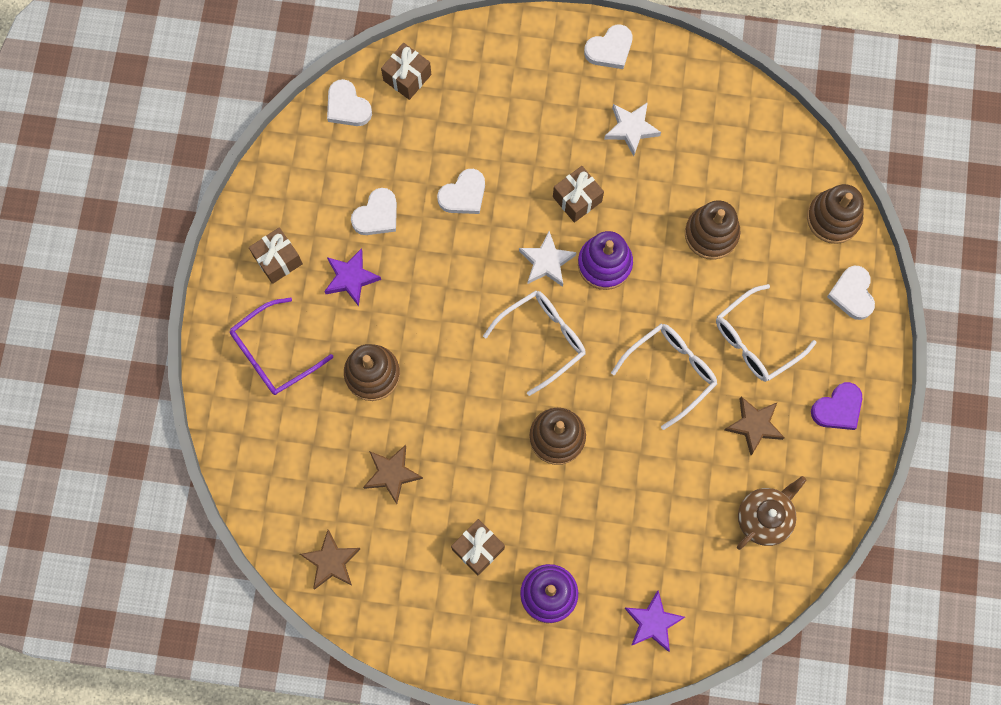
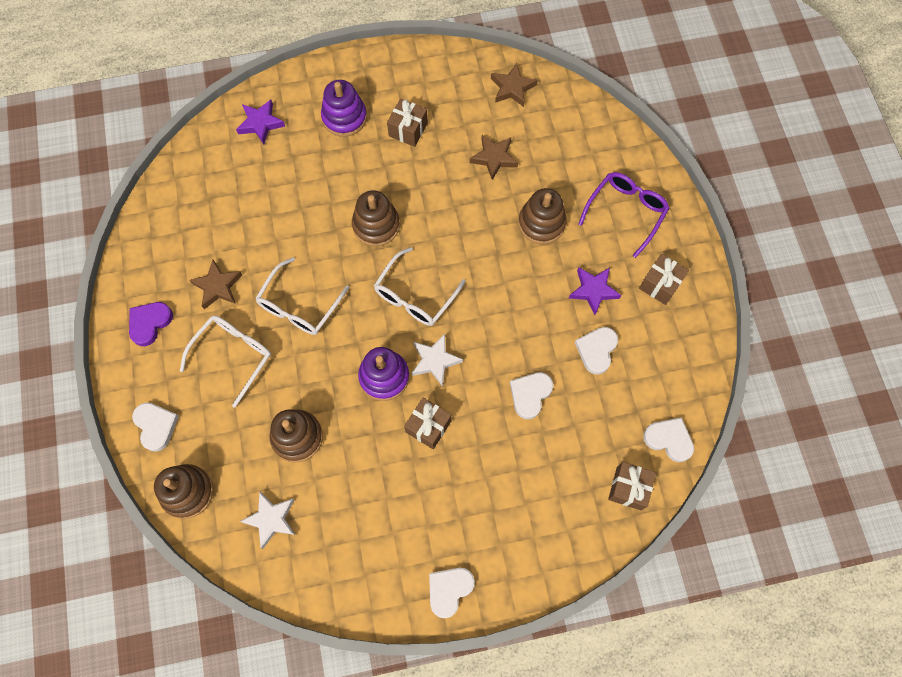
camera: 160 degrees right, 5 degrees down
white star [604,102,661,156] -> white star moved to [240,491,296,549]
brown teapot [737,476,806,550] -> none

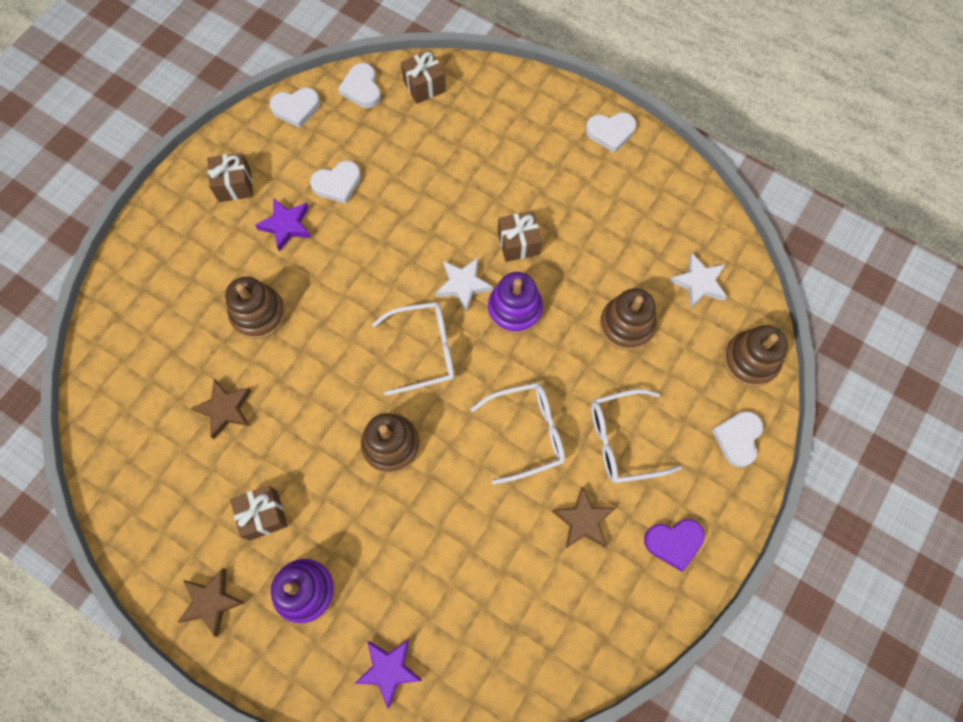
camera: 135 degrees left, 0 degrees up
brown star [491,63,538,107] -> brown star moved to [178,568,245,637]
white heart [510,372,553,419] -> white heart moved to [270,88,320,128]
purple glasses [579,172,669,258] -> none

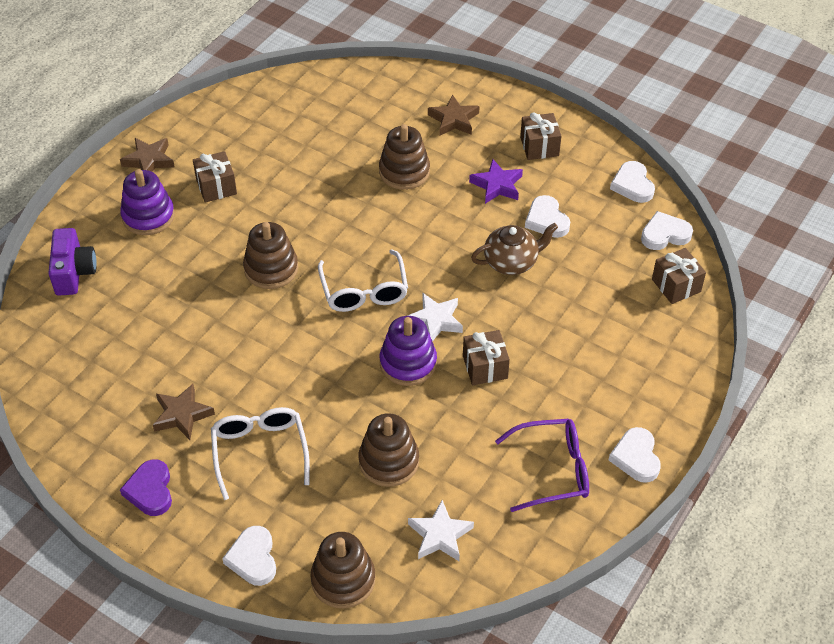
camera: 90 degrees right, 20 degrees down
brown star [191,379,252,439] -> brown star moved to [428,94,480,136]
purple star [354,639,422,708] -> purple camera [48,228,97,296]
white glasses [470,382,565,484] -> none
white heart [712,411,763,468] -> white heart turned 120 degrees counterclockwise [222,526,276,586]
none -> brown teapot [471,223,558,275]
none -> purple glasses [495,419,589,512]

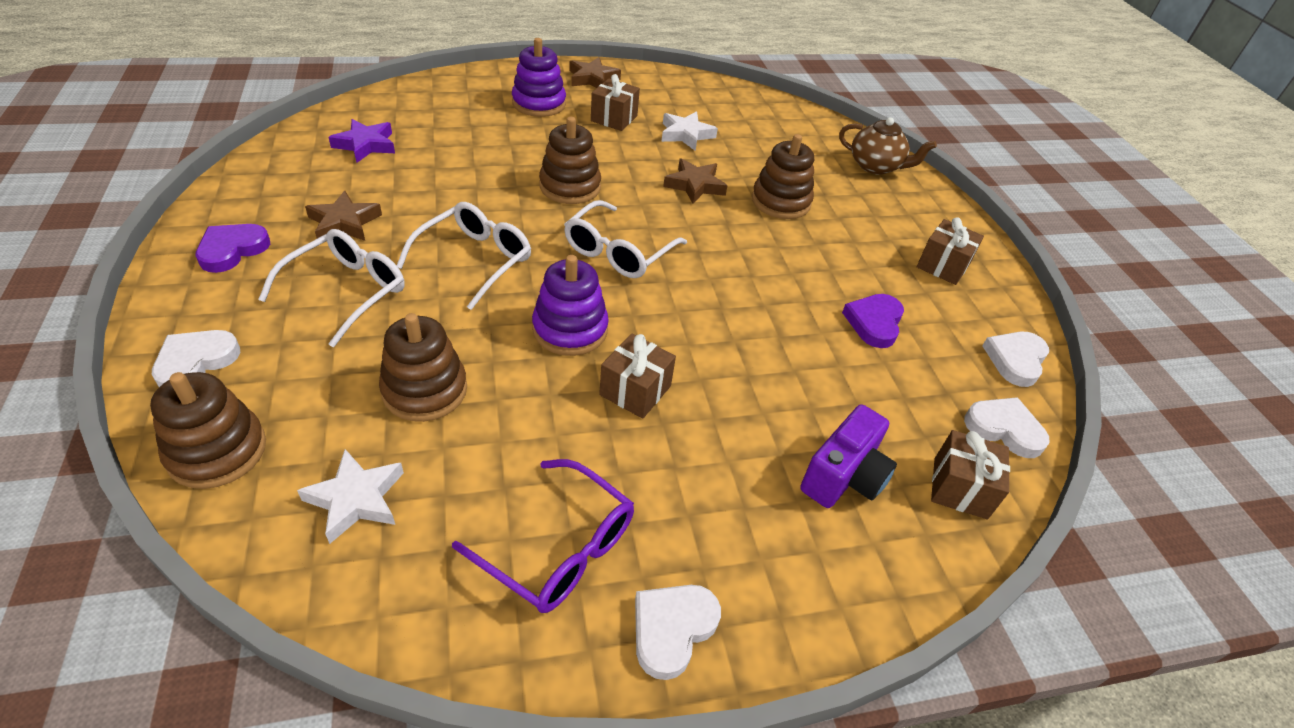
camera: 40 degrees right, 5 degrees down
purple camera [48,228,97,296] -> purple camera moved to [800,404,897,508]
white star [408,293,463,341] -> white star moved to [661,111,718,151]
brown star [428,94,480,136] -> brown star moved to [663,158,728,204]
purple star [469,159,523,204] -> purple star moved to [328,119,395,163]
brown teapot [471,223,558,275] -> brown teapot moved to [839,117,937,175]
white heart [525,195,570,238] -> purple heart [842,294,904,348]
none -> white glasses [397,202,531,310]

